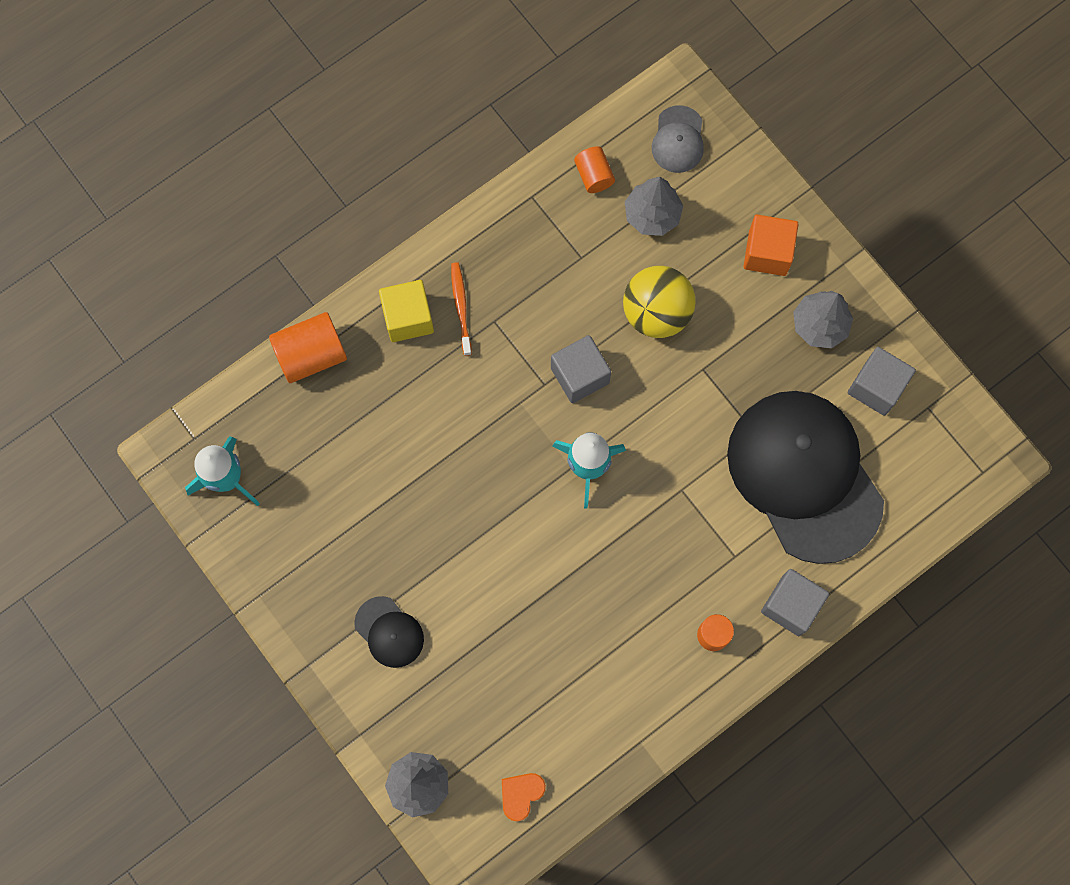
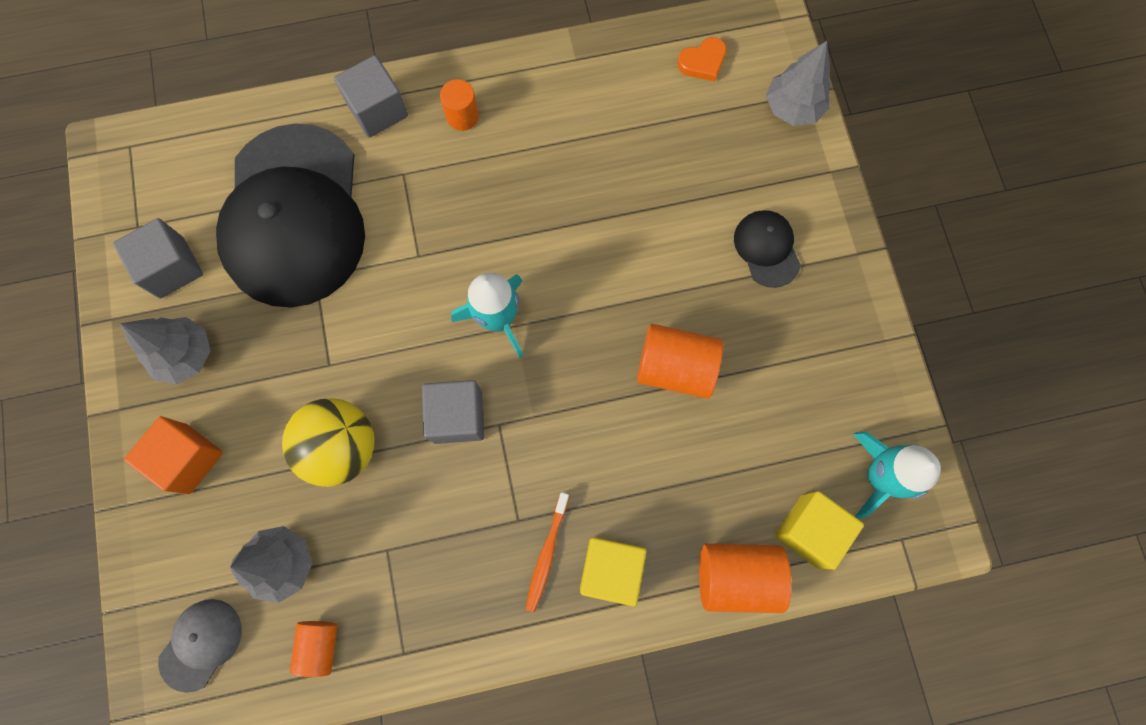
camera: 155 degrees left, 0 degrees up
none -> orange cylinder [637,324,723,399]
none -> yellow cube [775,491,864,570]

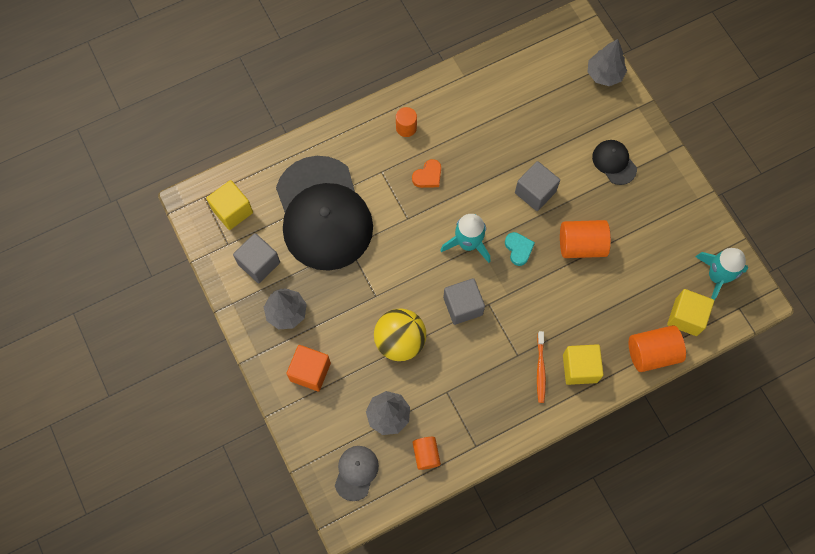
camera: 15 degrees left, 5 degrees down
grey cube [334,55,408,138] -> grey cube moved to [515,161,560,211]
orange heart [677,37,727,82] -> orange heart moved to [412,159,441,188]
none -> yellow cube [206,180,253,230]
none -> turquoise heart [505,232,535,266]

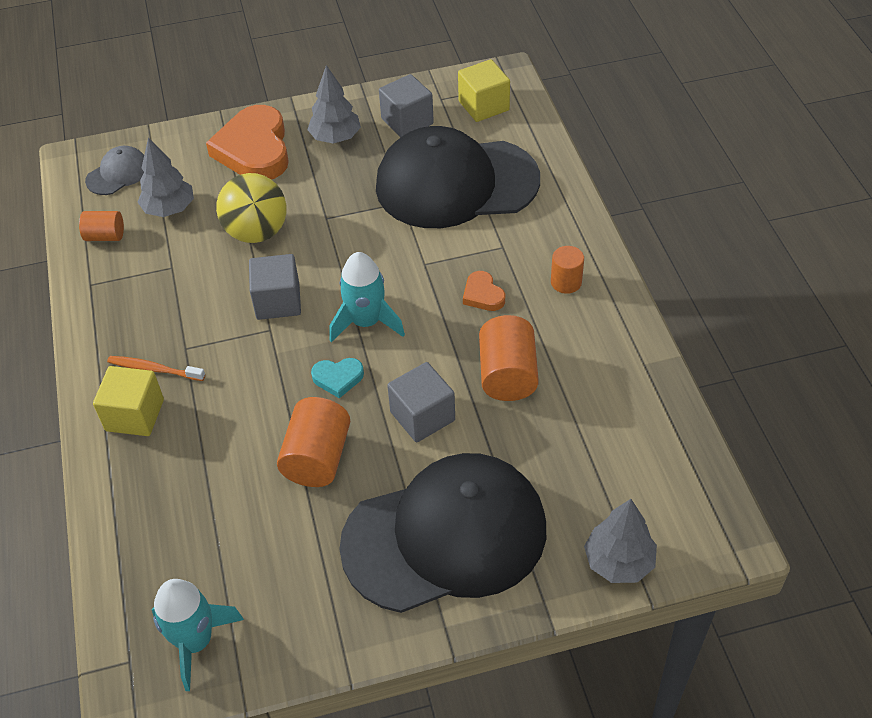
camera: 105 degrees right, 20 degrees down
orange cube [286,345,331,391] -> orange heart [206,105,289,180]
grey cap [335,446,379,501] -> grey cap turned 75 degrees counterclockwise [85,146,144,195]
black cap [592,140,637,185] -> black cap [340,453,546,613], size x2.41
orange cylinder [629,325,686,372] -> orange cylinder moved to [479,315,539,401]
yellow cube [667,289,714,336] -> none

